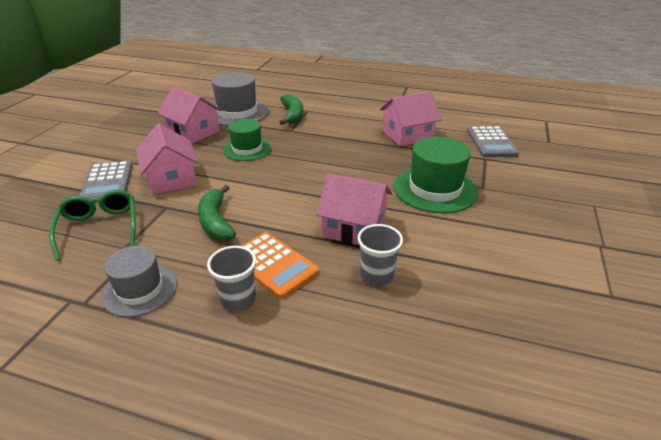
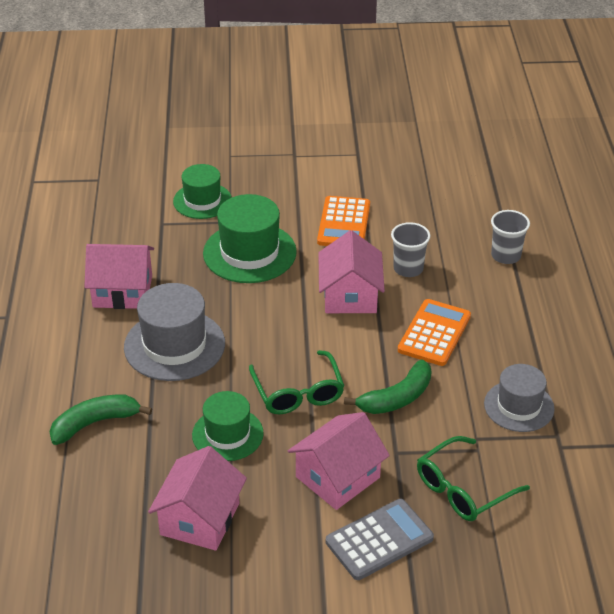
camera: 110 degrees left, 5 degrees up
grey cup [207,246,256,312] -> grey cup moved to [491,210,530,264]
grey hat [212,72,269,126] -> grey hat moved to [124,283,225,381]
pink house [380,91,441,146] -> pink house turned 45 degrees counterclockwise [84,244,154,309]
grey calculator [467,126,519,157] -> none
none -> green hat [173,164,232,219]
none -> green glasses [249,350,344,414]
none -> orange calculator [317,196,370,246]

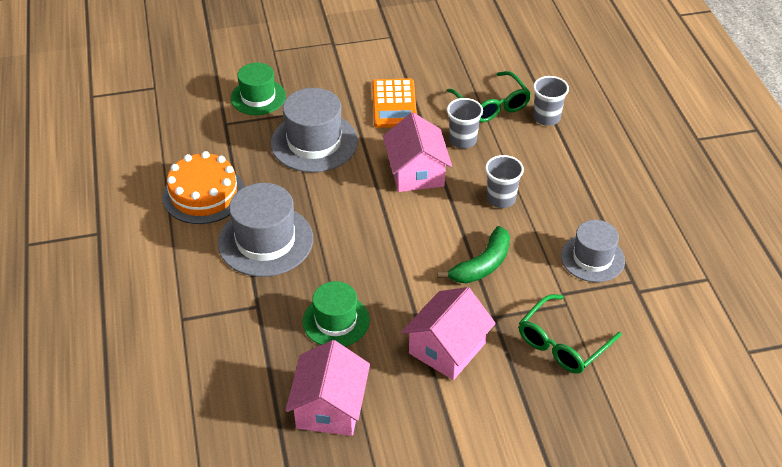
camera: 10 degrees left, 5 degrees up
green banana [50,395,152,445] -> none
pink house [84,244,154,309] -> orange cake [162,151,244,224]
green hat [203,194,297,283] -> grey hat [271,88,358,173]
green glasses [249,350,344,414] -> green glasses moved to [447,71,531,122]
grey calculator [326,499,434,580] -> none
orange calculator [398,299,471,366] -> grey cup [485,155,524,208]

